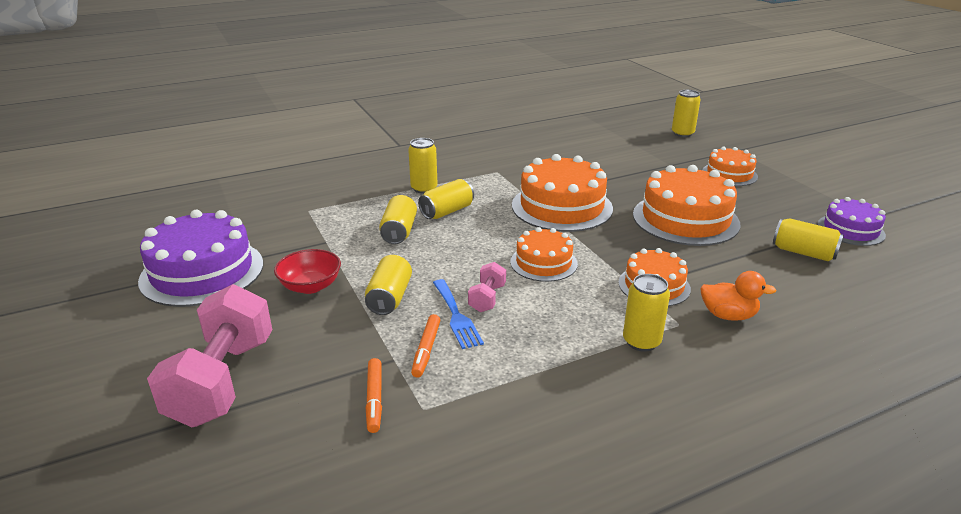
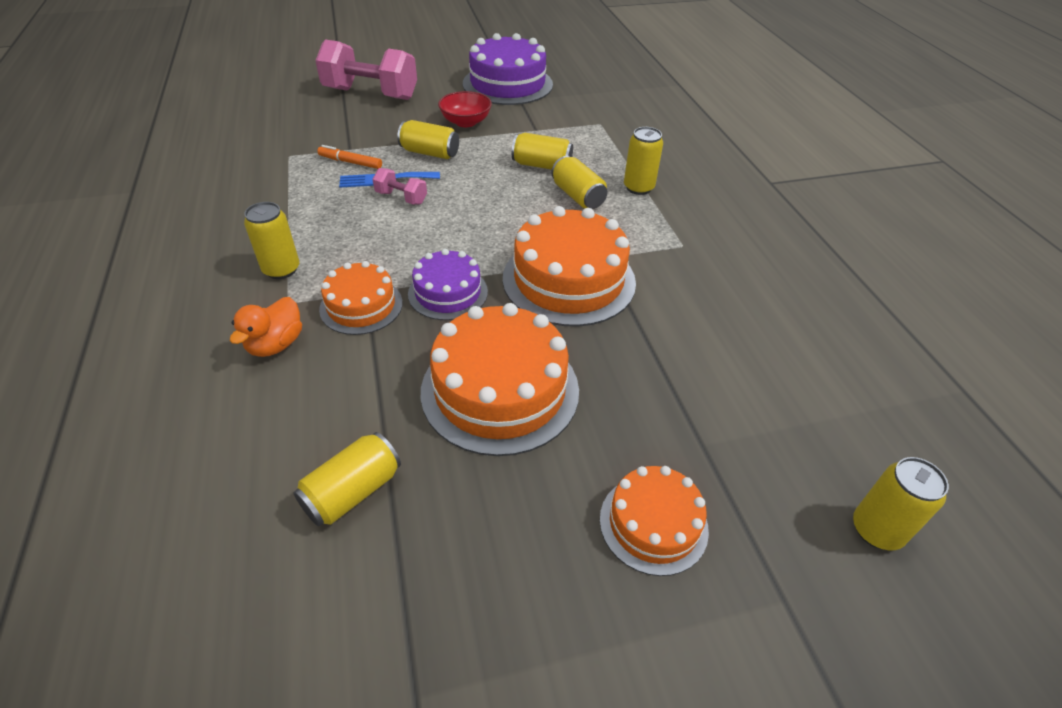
camera: 100 degrees right, 15 degrees up
orange marker [366,358,382,433] -> none
orange cake [510,227,578,282] -> none
purple cake [818,197,886,246] -> purple cake moved to [408,249,488,320]

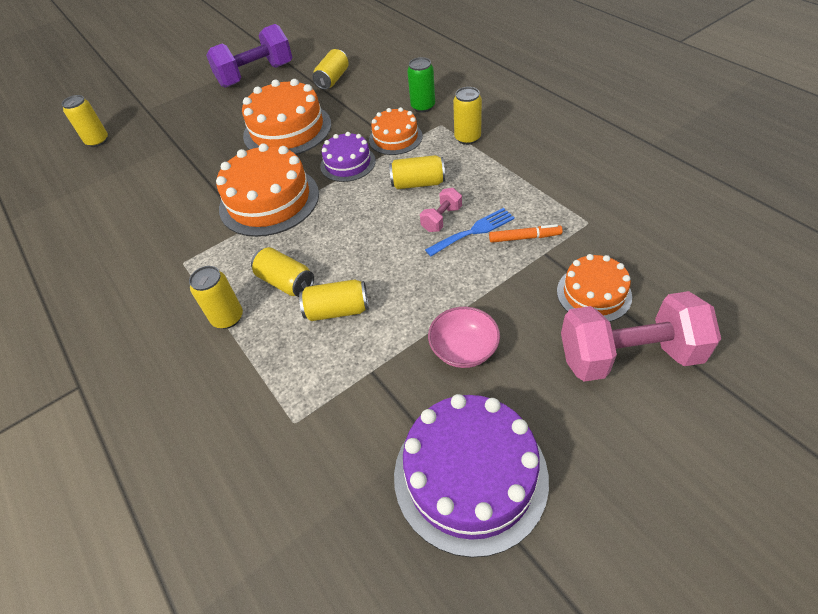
camera: 165 degrees right, 5 degrees up
orange duck [230,297,302,357] -> green can [407,57,435,113]
pink dumbbell [373,168,427,204] -> pink dumbbell turned 60 degrees counterclockwise [420,188,462,232]
yellow can [397,120,459,159] -> yellow can moved to [389,155,445,189]
red bowl [438,91,492,127] -> pink bowl [428,307,500,368]
orange cake [600,466,709,576] -> orange cake moved to [557,254,632,322]
none -> purple dumbbell [206,24,292,88]

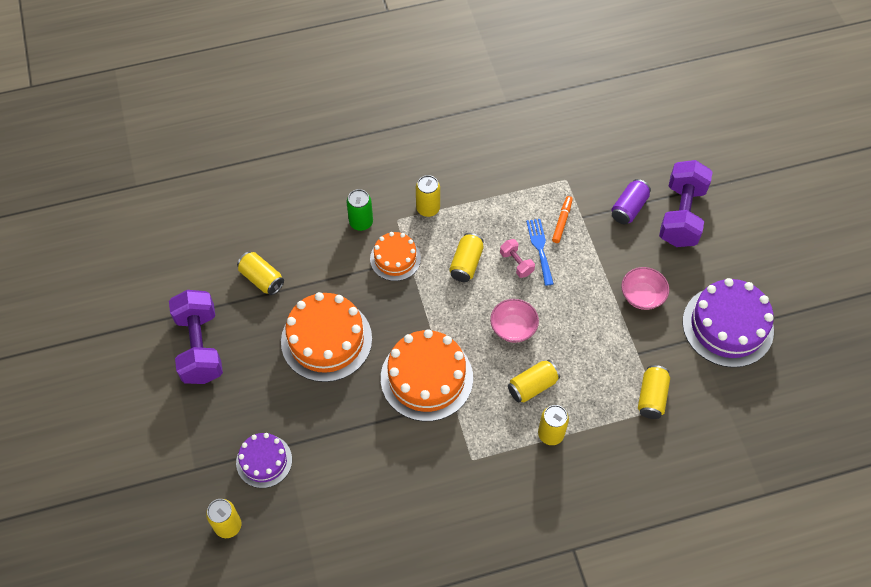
camera: 75 degrees left, 10 degrees up
yellow can [299,279,369,321] -> yellow can moved to [638,365,670,419]
purple cake [320,132,376,182] -> purple cake moved to [236,433,292,488]
orange cake [557,254,632,322] -> purple can [611,179,651,224]
pink dumbbell [561,291,721,382] -> purple dumbbell [659,160,713,247]
none -> pink bowl [490,299,539,343]

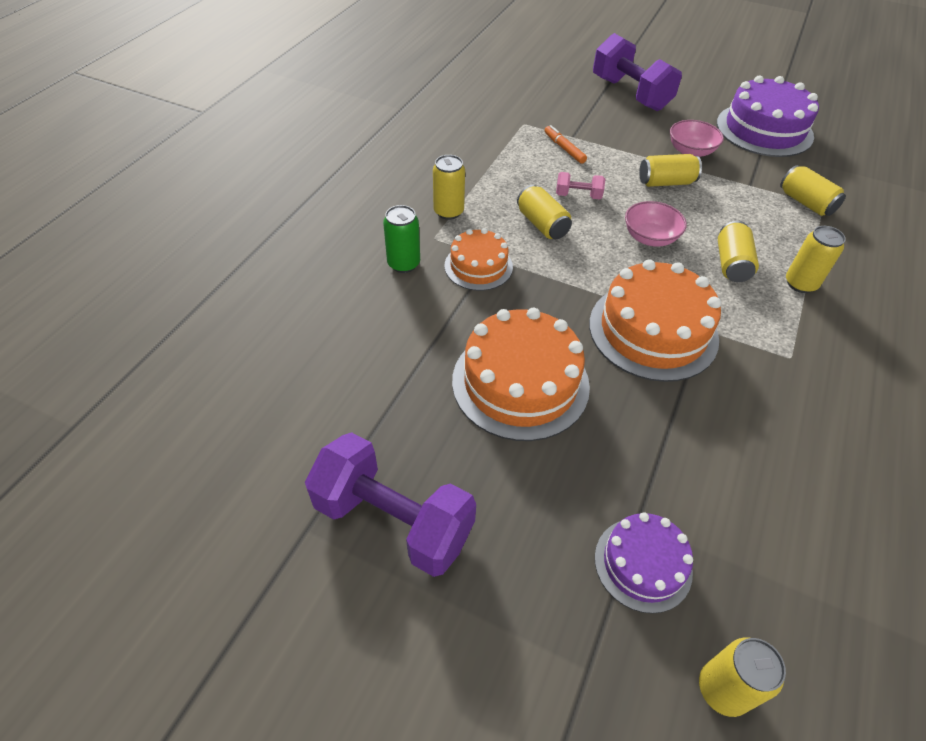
camera: 50 degrees left, 10 degrees down
yellow can [237,252,284,295] -> yellow can moved to [639,154,702,187]
blue fork [526,219,554,286] -> none
purple can [611,179,651,224] -> none

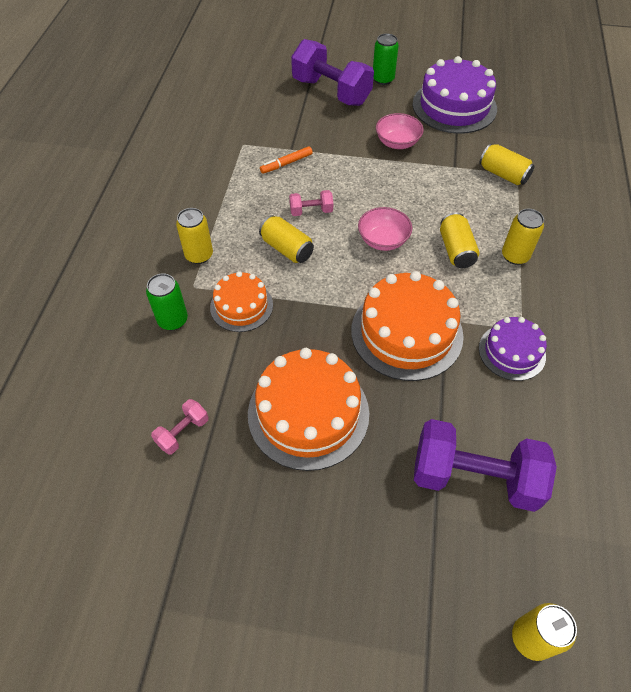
camera: 15 degrees left, 5 degrees up
purple dumbbell [305,432,476,577] -> purple dumbbell moved to [414,419,557,512]
orange marker [544,125,587,164] -> orange marker turned 75 degrees counterclockwise [260,146,313,174]
purple cake [595,512,693,614] -> purple cake moved to [479,317,547,381]
yellow can [639,154,702,187] -> none
none -> pink dumbbell [151,399,208,455]
none -> green can [373,33,399,85]

